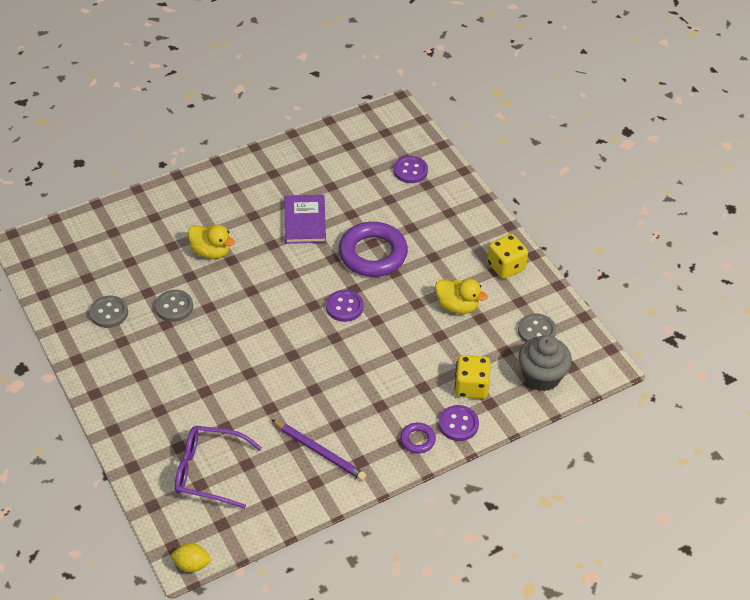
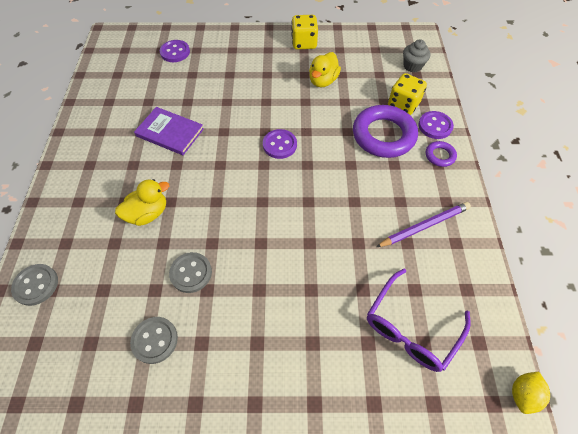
camera: 60 degrees left, 10 degrees up
purple ring [339,222,408,277] -> purple ring moved to [353,105,418,158]
yellow duck [435,279,488,314] -> yellow duck turned 150 degrees clockwise [309,52,341,87]
grey button [518,313,556,342] -> grey button moved to [11,264,58,306]
grey cupcake [518,335,572,391] -> grey cupcake [403,39,431,73], size x0.65

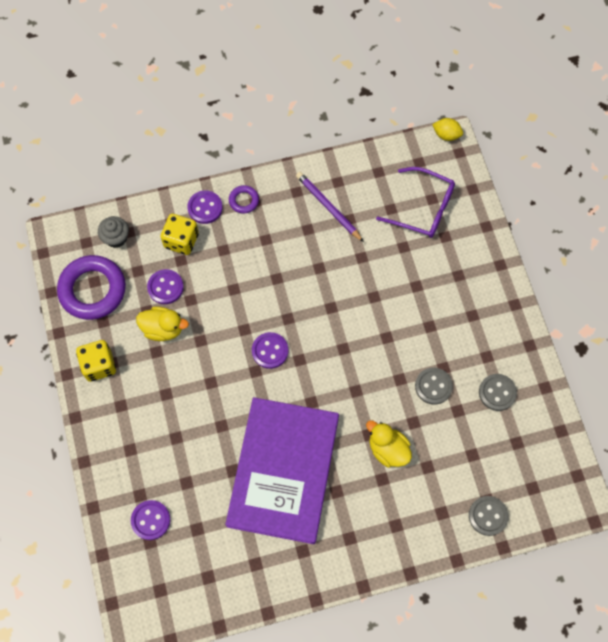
camera: 105 degrees left, 10 degrees up
purple book [134,107,204,155] -> purple book [225,397,339,544], size x2.04
purple ring [353,105,418,158] -> purple ring moved to [57,255,126,320]
none -> purple button [147,269,184,304]

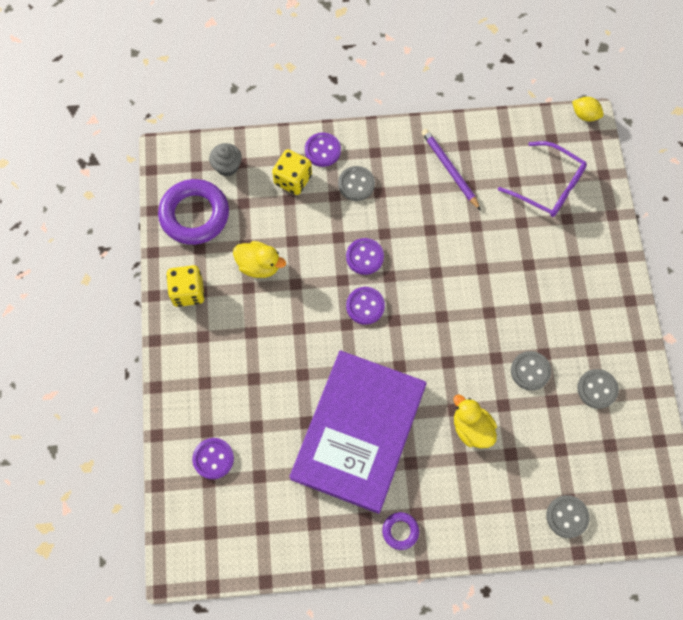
camera: 10 degrees right, 0 degrees up
purple button [147,269,184,304] -> purple button moved to [346,238,384,275]
purple ring [229,185,259,214] -> purple ring moved to [382,512,419,550]
none -> grey button [338,166,375,201]

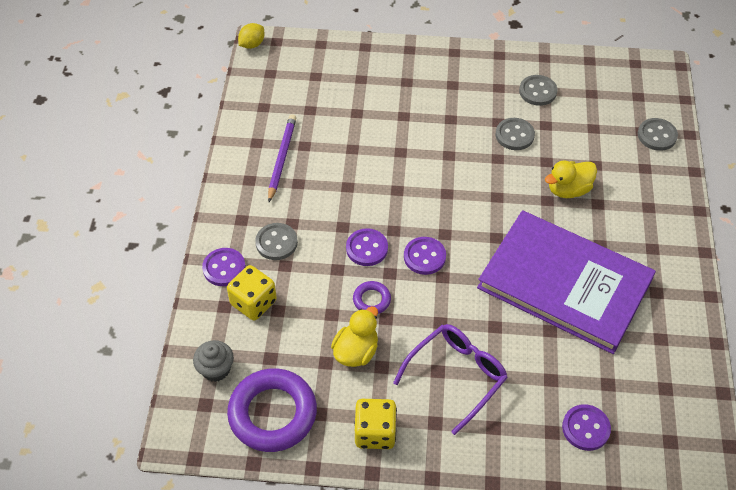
camera: 80 degrees left, 15 degrees down
purple ring [382,512,419,550] -> purple ring moved to [353,281,391,314]
purple pencil [421,129,481,211] -> purple pencil turned 120 degrees clockwise [268,114,296,202]
purple glasses [498,141,587,217] -> purple glasses moved to [393,324,508,435]

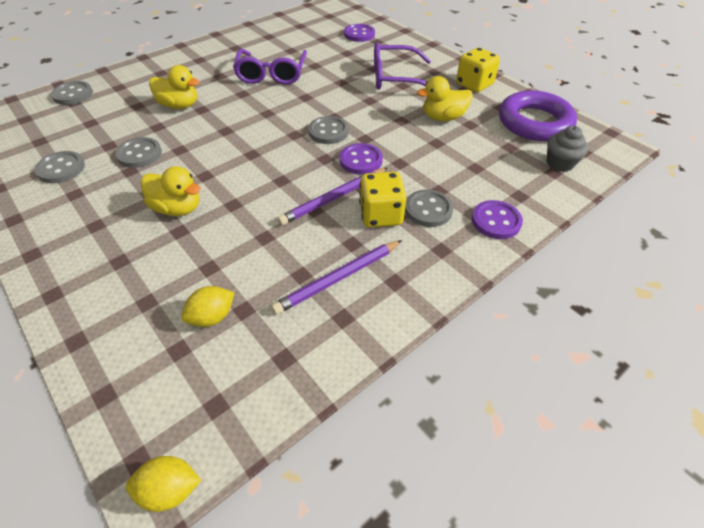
camera: 135 degrees left, 5 degrees down
yellow dice [227,265,277,320] -> yellow dice moved to [359,172,407,227]
purple ring [353,281,391,314] -> none
purple button [404,237,446,275] -> grey button [308,116,349,144]
purple book [477,210,656,354] -> purple glasses [233,49,307,85]
none -> yellow duck [141,166,201,216]
none -> yellow lemon [181,286,235,327]
none -> purple pencil [277,168,388,225]

